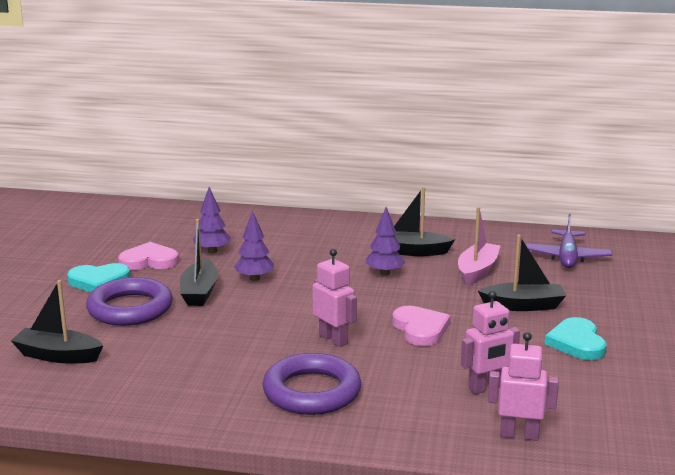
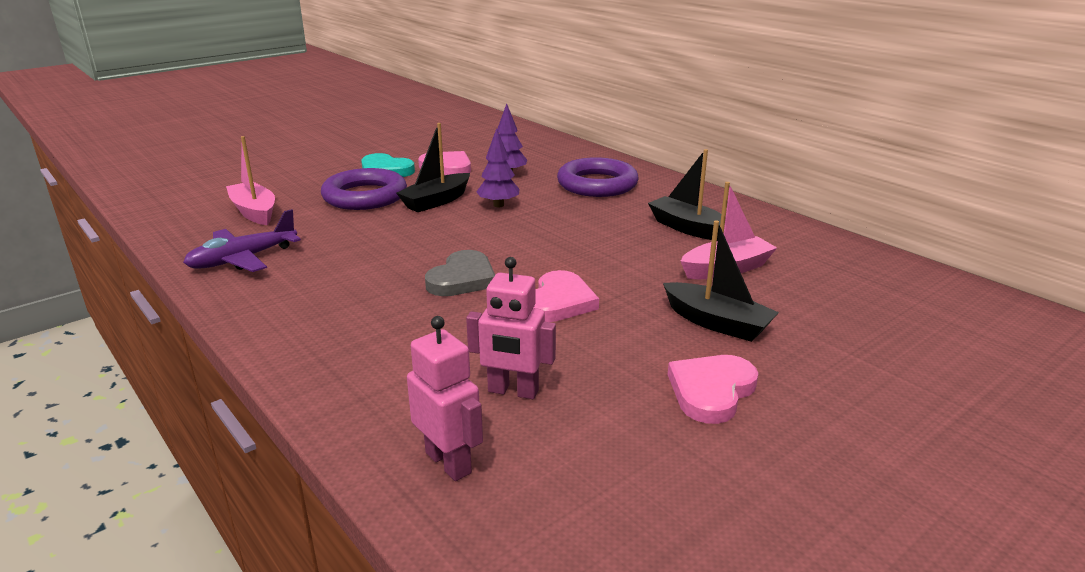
camera: 40 degrees right, 5 degrees up
black boat [11,280,103,363] -> pink boat [226,136,275,225]
purple ring [263,353,361,415] -> purple ring moved to [557,157,639,197]
pink robot [312,249,357,347] -> grey heart [425,250,495,296]
purple tree [366,207,405,276] -> none
purple plane [525,214,612,268] -> purple plane moved to [183,209,301,272]
turquoise heart [544,317,607,360] -> pink heart [668,355,758,424]

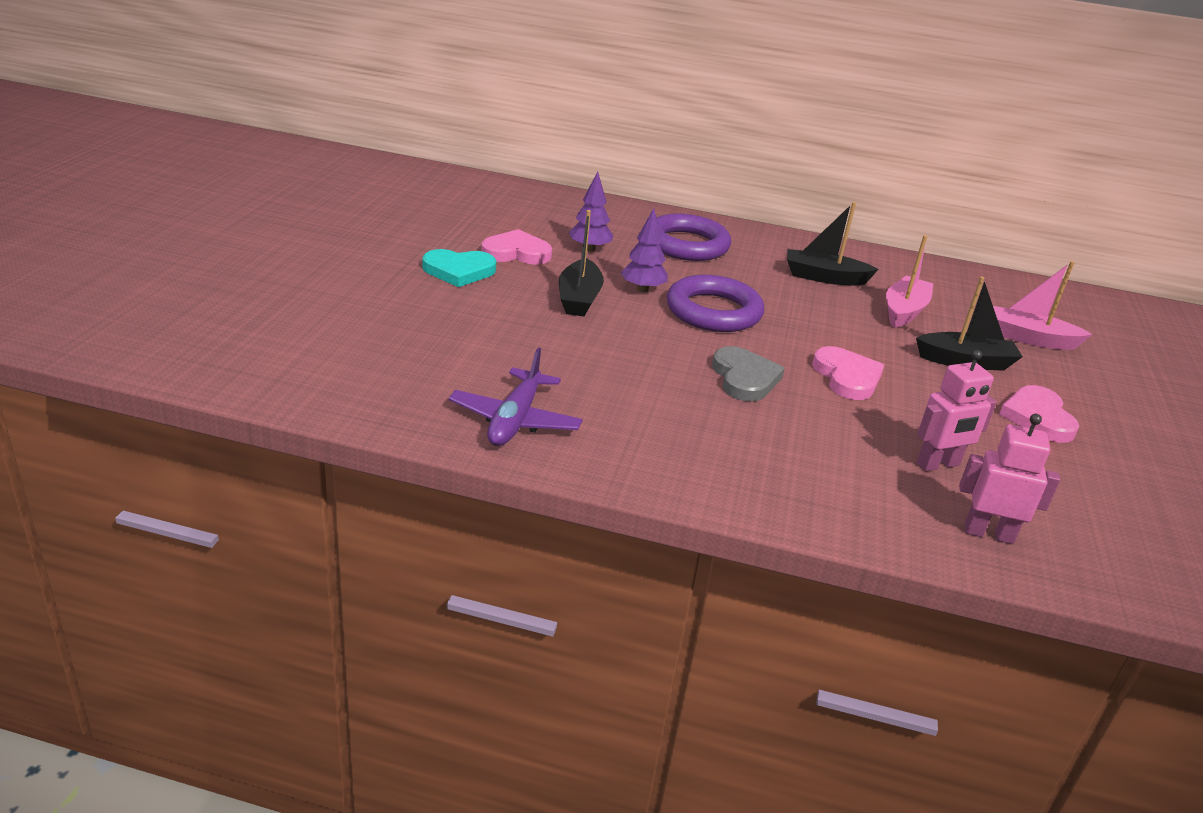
camera: 40 degrees left, 5 degrees up
pink boat [226,136,275,225] -> pink boat moved to [993,261,1092,350]
purple ring [321,168,407,210] -> purple ring moved to [667,275,764,332]

